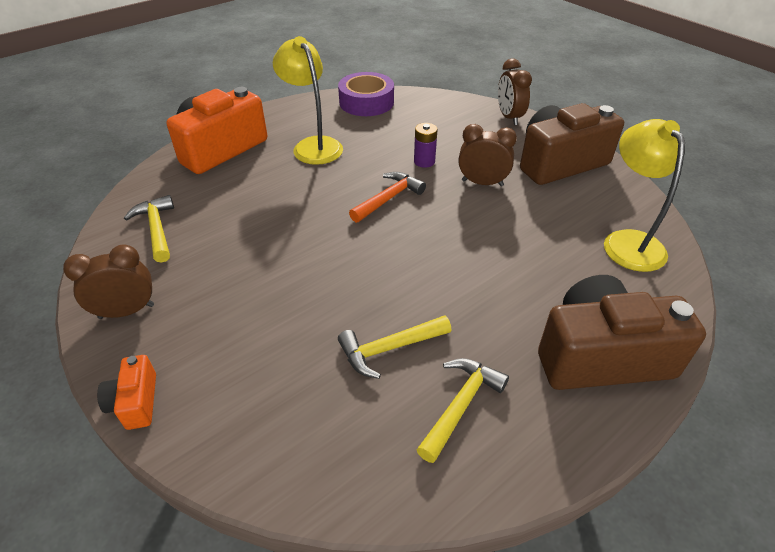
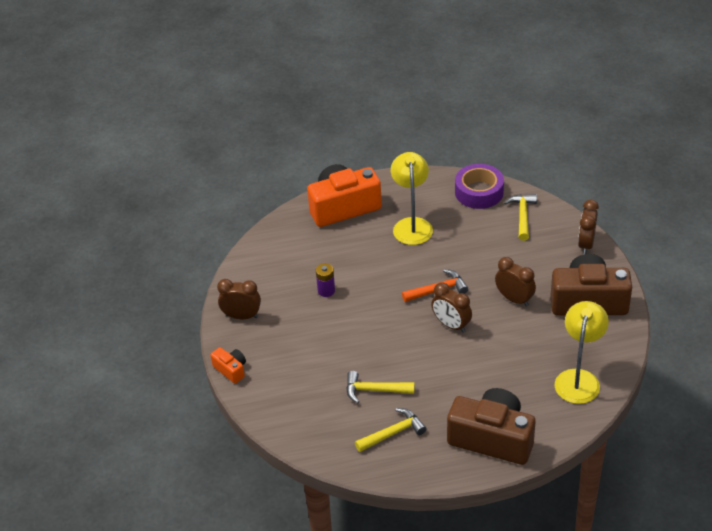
camera: 30 degrees right, 0 degrees up
orange camera [97,355,156,430] -> orange camera turned 120 degrees clockwise [210,347,246,384]
yellow hammer [124,195,174,263] -> yellow hammer moved to [504,194,537,241]
purple battery [414,123,437,168] -> purple battery moved to [316,263,335,297]
none -> brown clock [431,282,472,333]

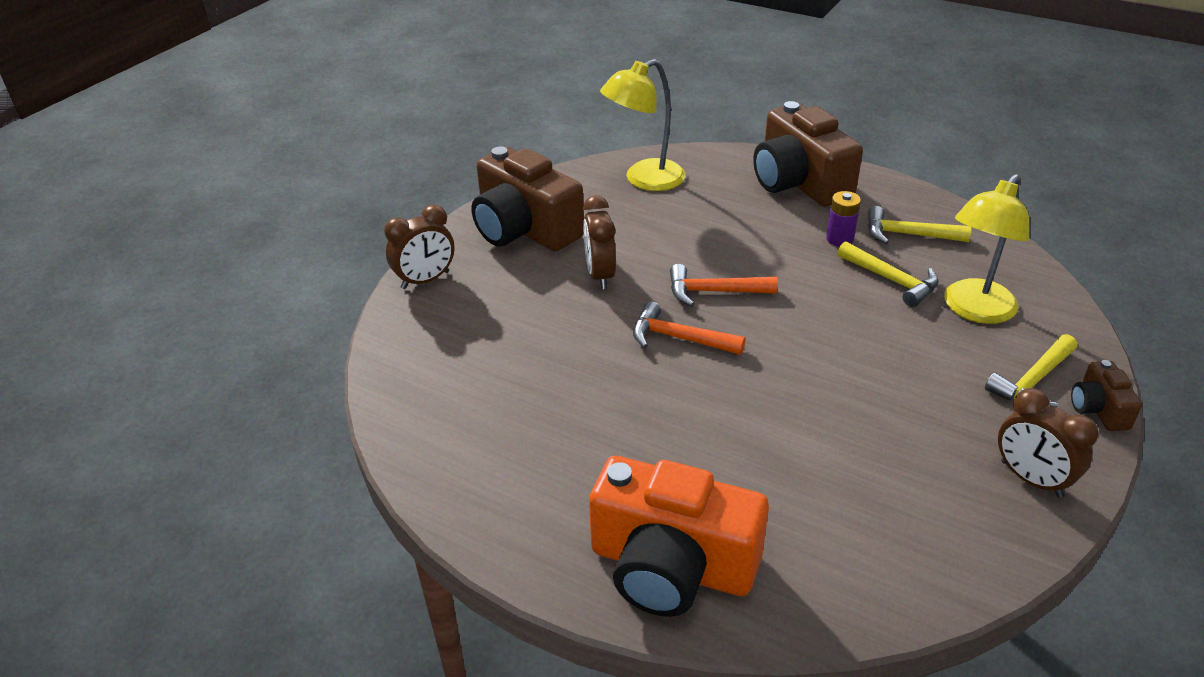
camera: 140 degrees left, 5 degrees down
orange camera [210,347,246,384] -> brown camera [1071,360,1142,431]
purple battery [316,263,335,297] -> purple battery moved to [826,191,861,247]
yellow lamp [391,152,433,245] -> yellow lamp moved to [944,174,1029,324]
brown clock [431,282,472,333] -> orange hammer [670,264,778,307]
purple tape [455,164,504,209] -> none
yellow hammer [504,194,537,241] -> yellow hammer moved to [985,334,1077,408]

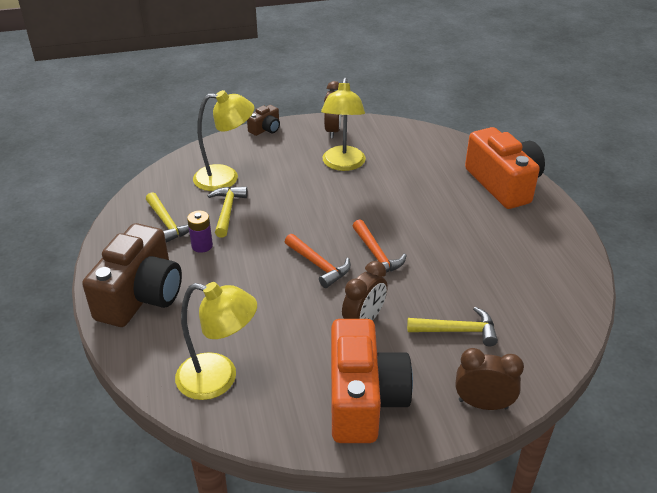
camera: 135 degrees left, 0 degrees up
brown camera [471,147,584,251] -> orange camera [331,319,413,443]
yellow hammer [985,334,1077,408] -> yellow hammer moved to [407,307,498,346]
none -> yellow lamp [321,78,366,171]

